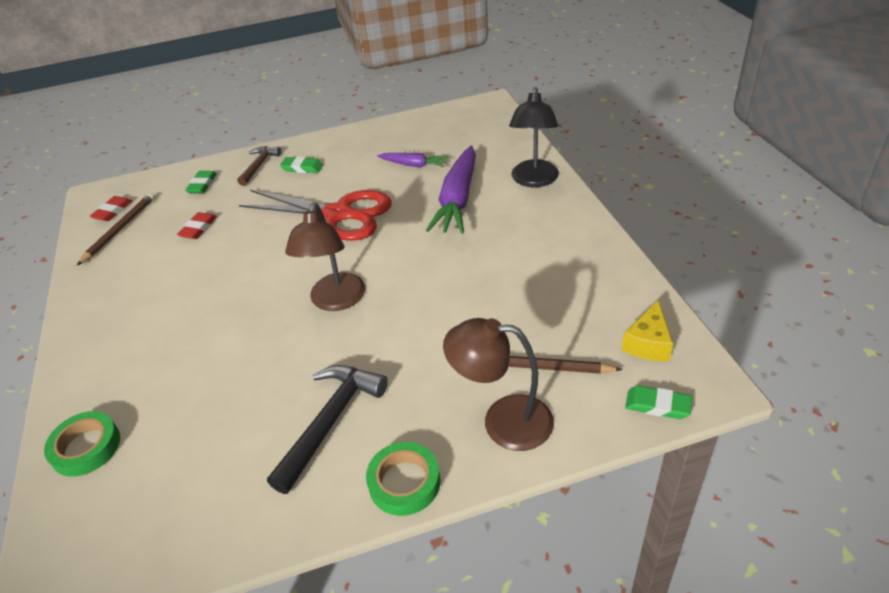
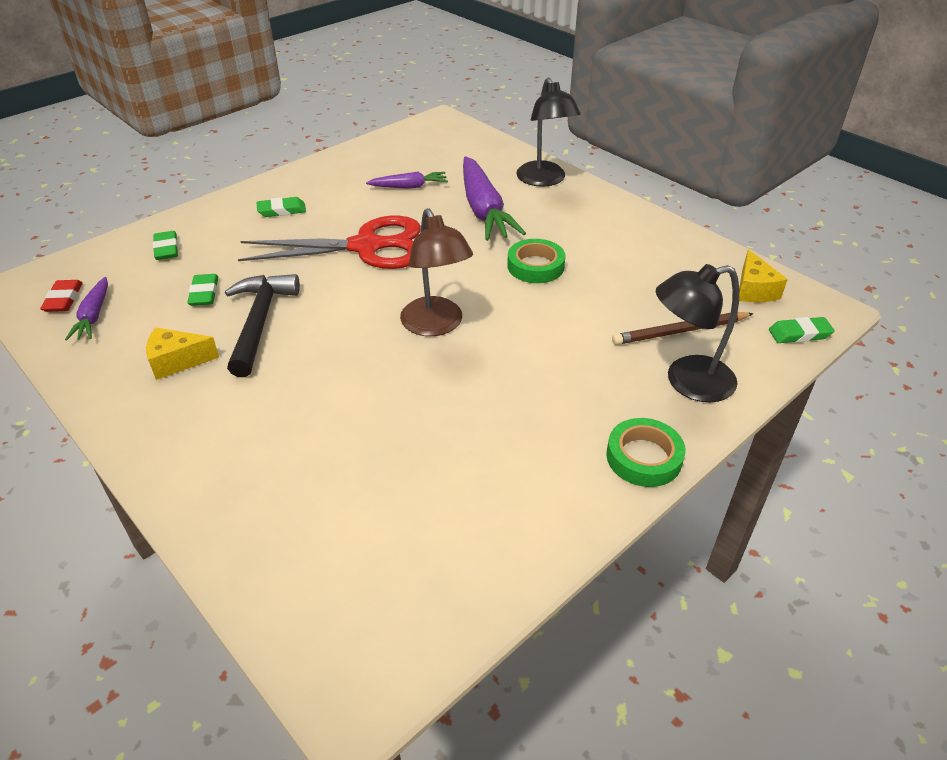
camera: 30 degrees left, 0 degrees up
green tape [44,411,120,477] -> green tape moved to [507,239,566,283]
brown pencil [77,193,155,265] -> purple carrot [65,277,108,341]
red eraser [177,212,217,239] -> green eraser [187,274,218,306]
brown hammer [237,146,281,186] -> none
black hammer [267,365,388,494] -> black hammer moved to [225,274,300,377]
brown lamp [443,318,554,451] -> black lamp [656,264,739,402]
none -> yellow cheese [146,327,219,380]

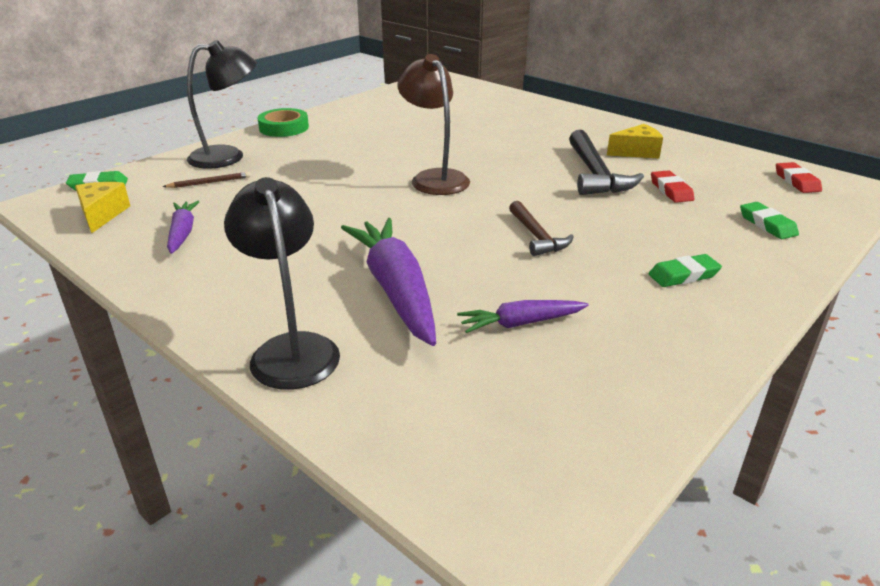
camera: 175 degrees right, 10 degrees down
purple carrot [65,277,108,341] -> purple carrot moved to [167,201,200,254]
green eraser [187,274,218,306] -> red eraser [651,170,695,203]
red scissors [238,215,421,269] -> brown hammer [509,201,574,256]
green tape [507,239,566,283] -> none
brown pencil [612,312,754,345] -> brown pencil [163,172,250,188], size x0.60

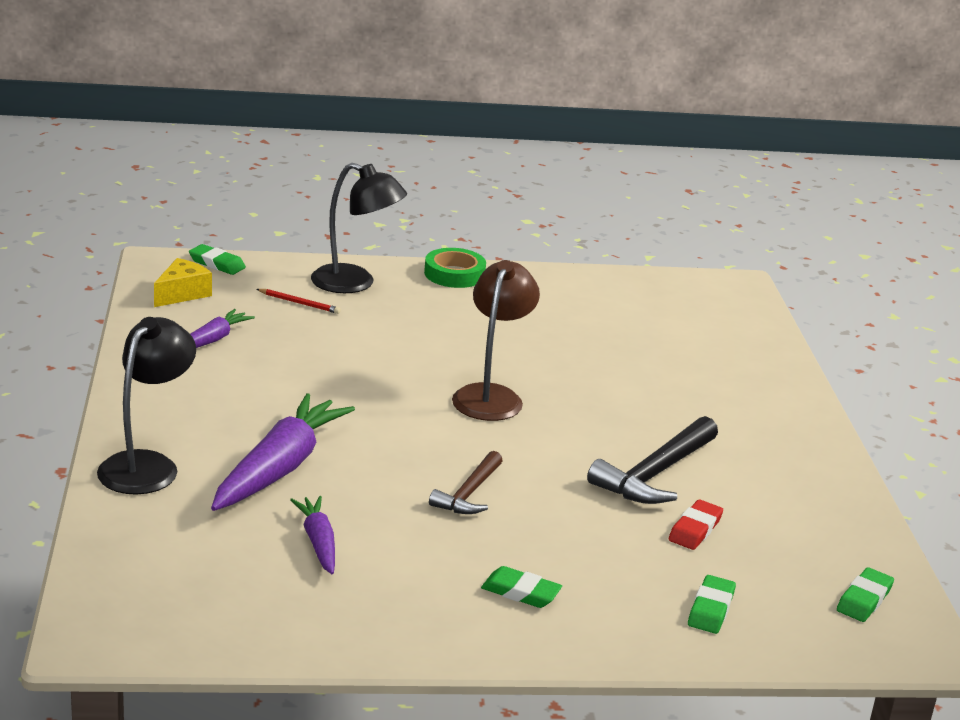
camera: 40 degrees right, 5 degrees down
brown pencil [163,172,250,188] -> red pencil [257,289,341,314]
purple carrot [457,300,589,333] -> purple carrot turned 45 degrees clockwise [290,496,335,574]
yellow cheese [607,124,663,158] -> none
red eraser [776,162,822,193] -> green eraser [837,567,894,622]

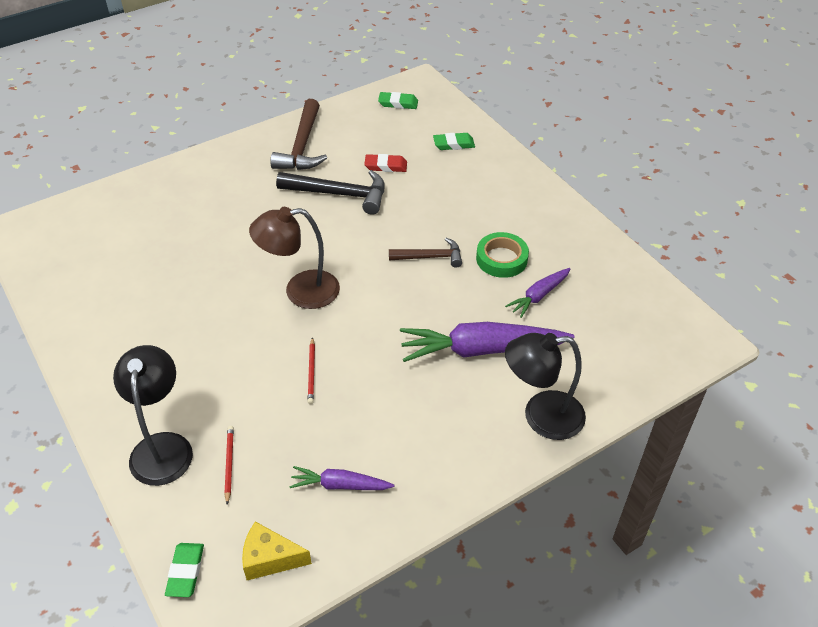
camera: 115 degrees left, 20 degrees up
green tape [424,248,486,288] -> green tape moved to [476,232,529,278]
green eraser [481,566,562,608] -> none
none -> brown hammer [270,99,327,170]
none -> red pencil [308,337,315,404]

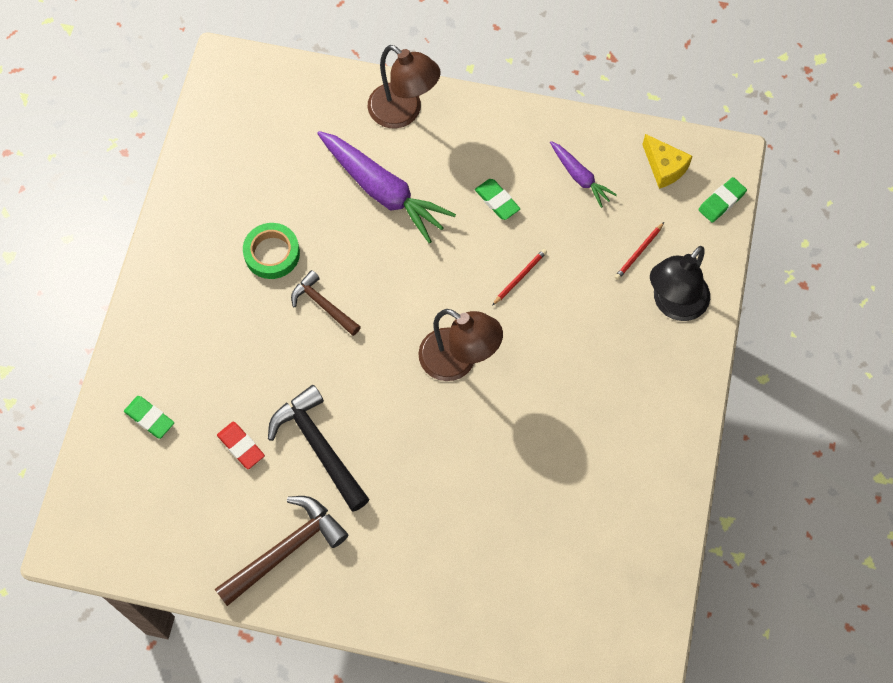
camera: 135 degrees left, 20 degrees up
green eraser [378,92,418,109] -> green eraser moved to [475,179,520,220]
purple carrot [505,268,571,318] -> none
black lamp [505,333,586,440] -> brown lamp [368,45,441,128]

